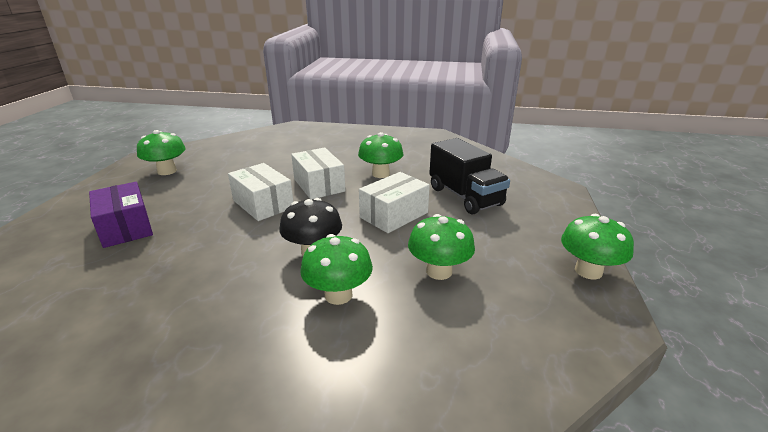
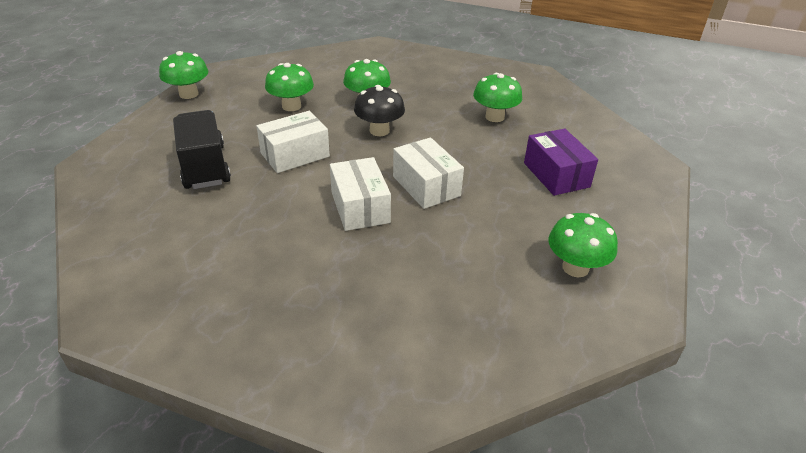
camera: 170 degrees left, 10 degrees up
green mushroom [358,132,404,178] -> green mushroom moved to [473,73,522,122]

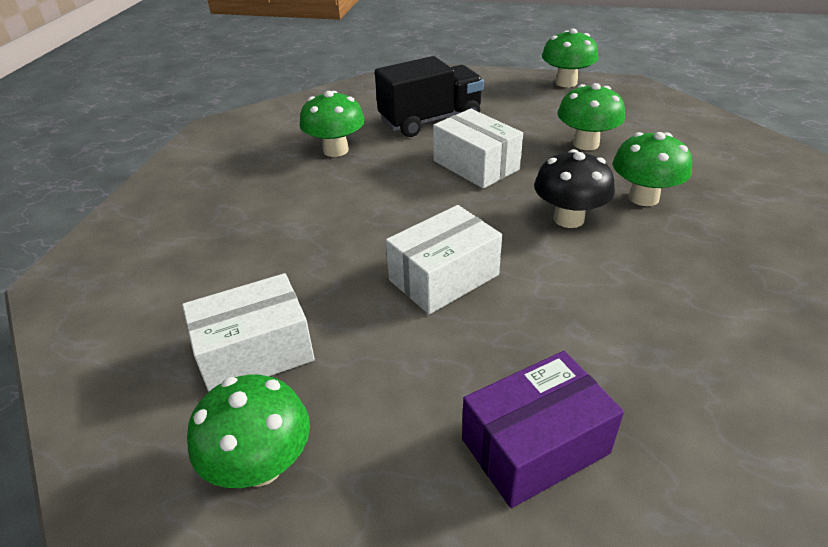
camera: 85 degrees right, 0 degrees up
white box [330,157,391,231] -> white box moved to [182,273,315,392]
green mushroom [473,73,522,122] -> green mushroom moved to [300,91,365,157]

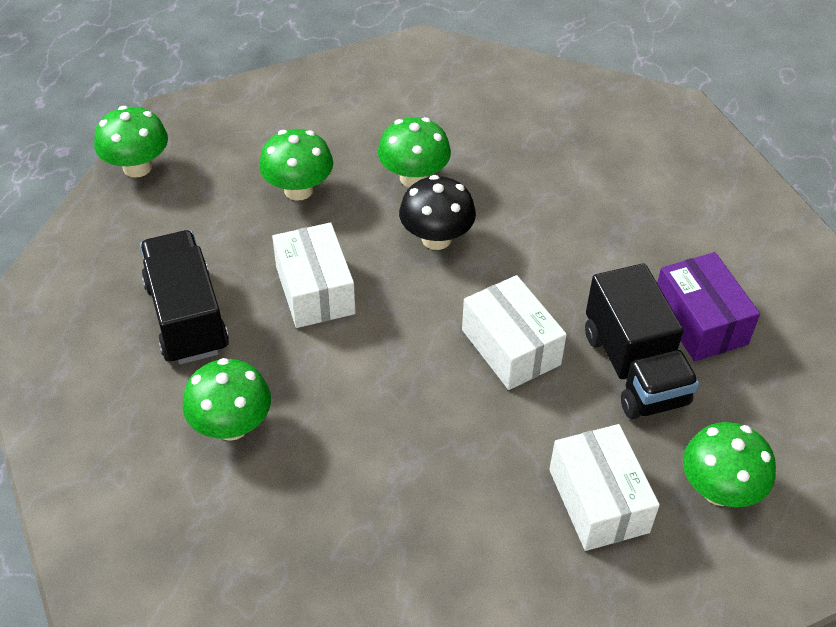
camera: 85 degrees left, 10 degrees up
white box [433,109,523,189] -> white box turned 75 degrees counterclockwise [272,222,356,328]
none -> black truck [585,263,699,419]

